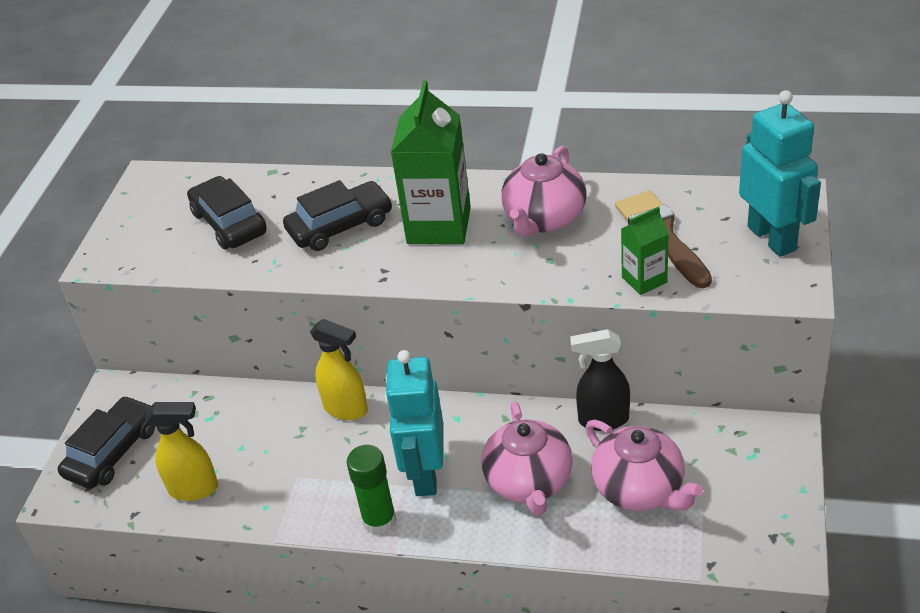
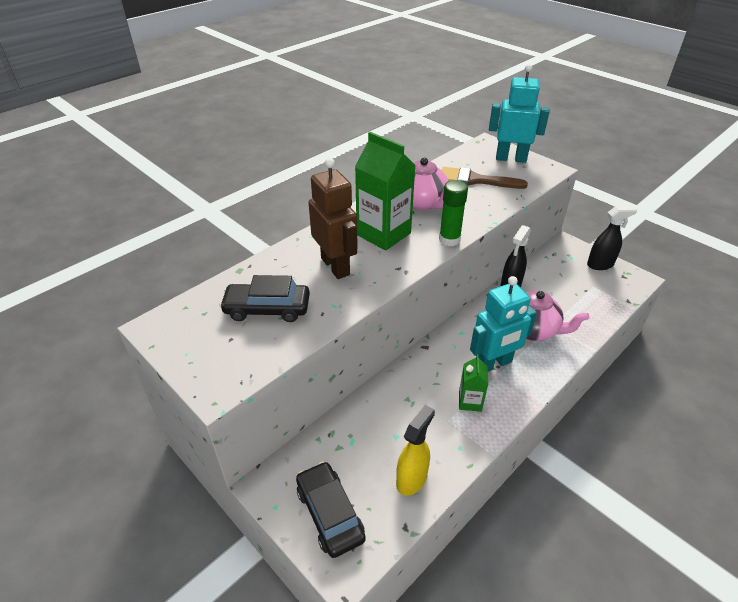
camera: 60 degrees left, 0 degrees up
black car [283,180,392,251] -> brown robot [308,158,358,279]
yellow spray bottle [310,319,368,420] -> none
green glue stick [347,445,397,535] -> green glue stick moved to [439,180,468,246]
turquoise robot [385,350,443,496] -> turquoise robot turned 60 degrees counterclockwise [470,276,537,372]
pink teapot [585,420,703,511] -> none
green carton [621,206,669,295] -> green carton moved to [459,354,488,412]
none -> black spray bottle [587,206,637,270]

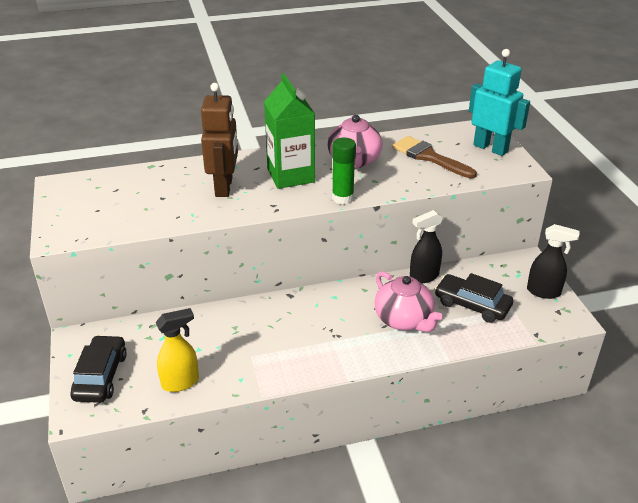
camera: 30 degrees right, 5 degrees down
black car [220,275,310,322] -> black car moved to [435,273,513,323]
green carton [459,354,488,412] -> none
turquoise robot [470,276,537,372] -> none

